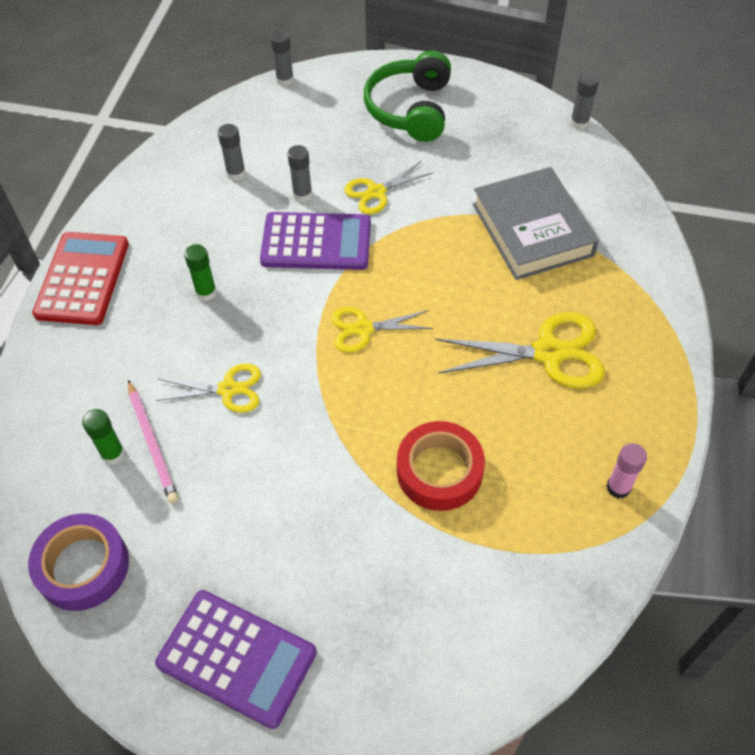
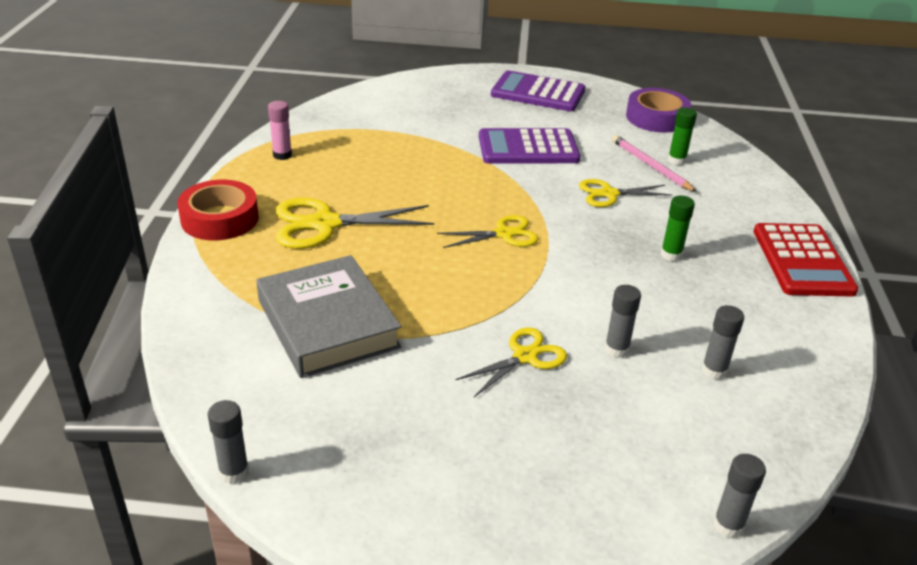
camera: 170 degrees right, 20 degrees down
purple calculator [260,212,371,270] -> purple calculator moved to [479,128,580,164]
green headphones [364,51,451,142] -> none
red tape [397,421,485,511] -> red tape moved to [177,180,259,240]

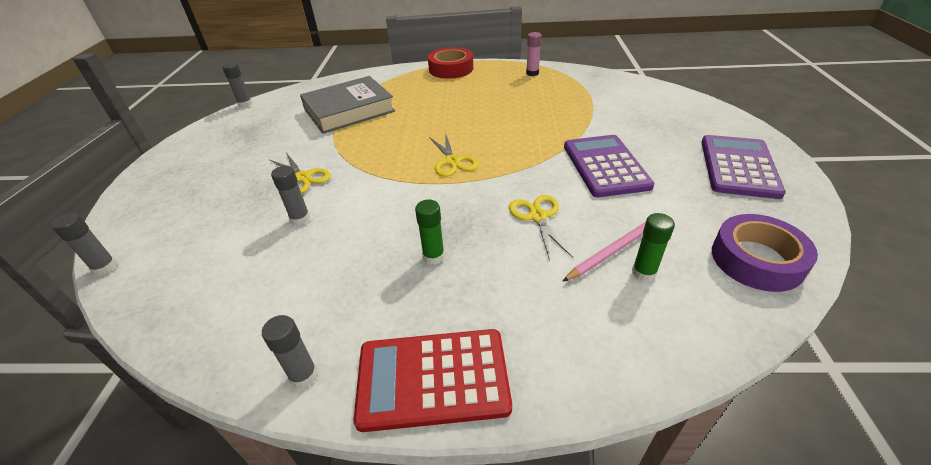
camera: 90 degrees right, 5 degrees up
yellow scissors [275,197,434,249] -> none
grey glue stick [701,305,744,380] -> grey glue stick moved to [262,315,318,388]

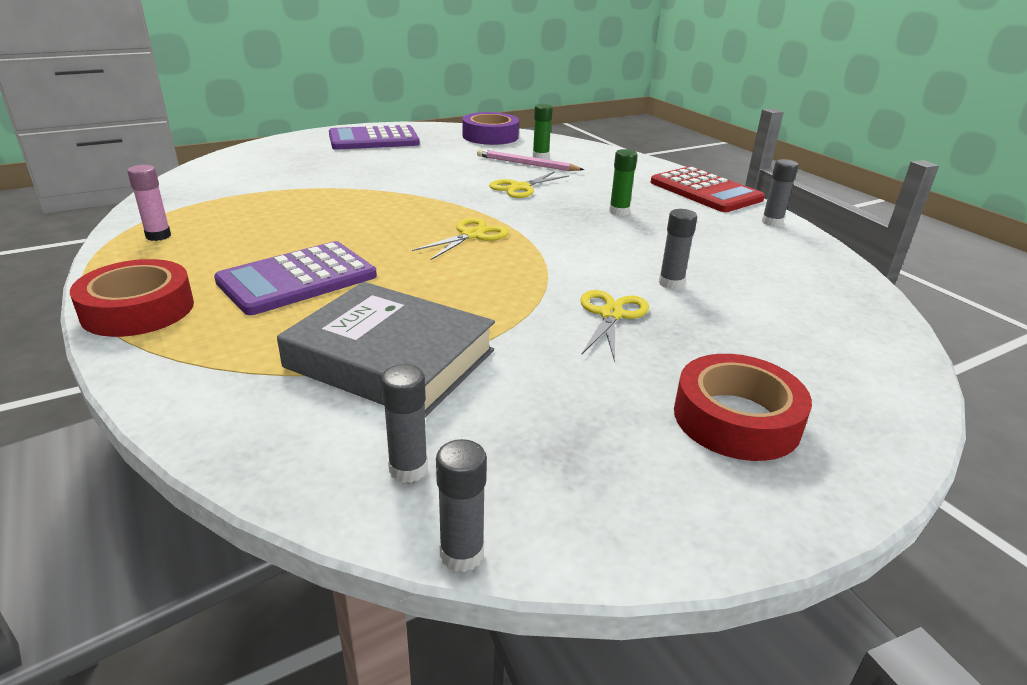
camera: 125 degrees left, 10 degrees down
grey glue stick [51,213,117,276] -> grey glue stick moved to [381,364,428,483]
purple calculator [564,135,654,197] -> purple calculator moved to [214,241,377,315]
none -> red tape [674,354,812,461]

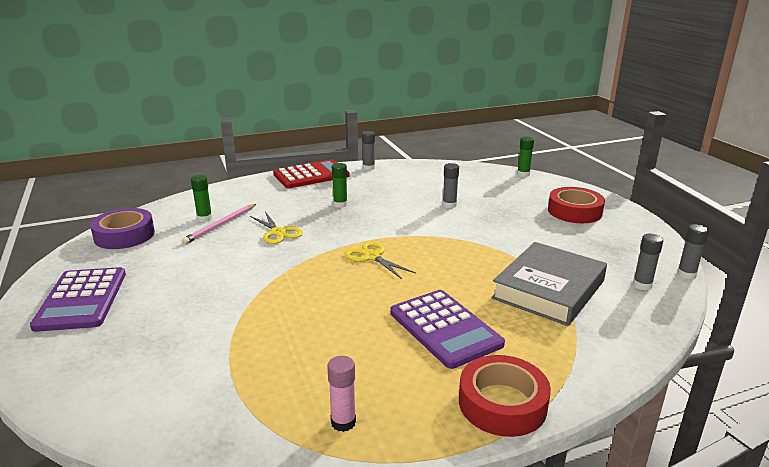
camera: 80 degrees left, 5 degrees down
yellow scissors [580,290,649,362] -> none
none -> green glue stick [517,136,534,177]

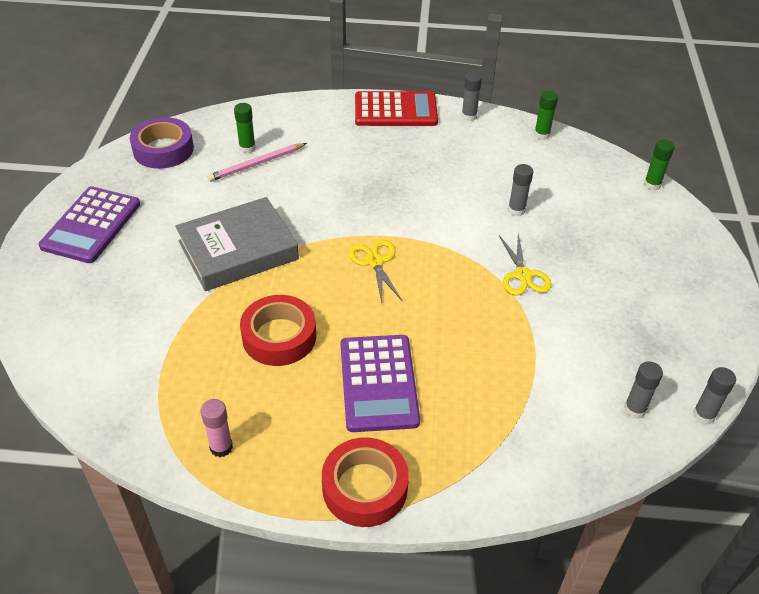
camera: 25 degrees right, 20 degrees up
yellow scissors [250,212,303,244] -> yellow scissors moved to [499,233,552,295]
green glue stick [332,163,348,208] -> green glue stick moved to [534,90,558,140]
grey book [491,242,607,326] -> grey book moved to [175,197,299,291]
red tape [548,187,605,223] -> red tape moved to [240,295,316,366]

